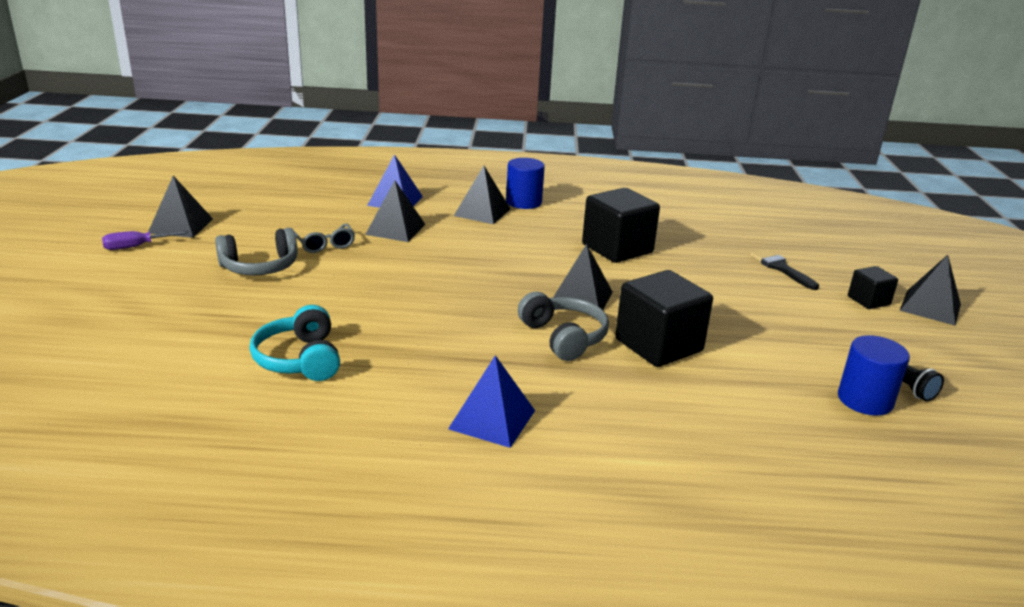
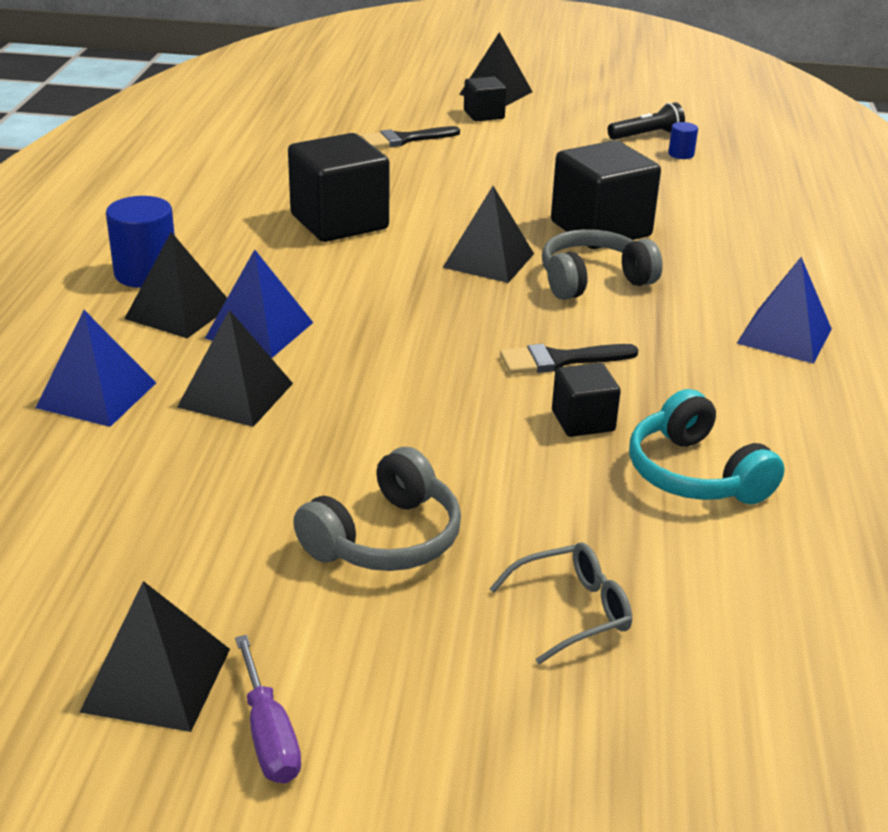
camera: 85 degrees left, 5 degrees up
grey headphones [215,228,297,275] -> grey headphones turned 60 degrees clockwise [293,447,461,571]
turquoise headphones [250,305,340,381] -> turquoise headphones turned 75 degrees clockwise [629,389,785,504]
grey glasses [294,223,355,253] -> grey glasses moved to [489,543,632,664]
blue cylinder [838,335,910,416] -> blue cylinder [668,122,698,159], size x0.51
none -> blue pyramid [205,249,313,358]
none -> black brush [500,344,638,374]
none -> black cube [552,363,621,437]

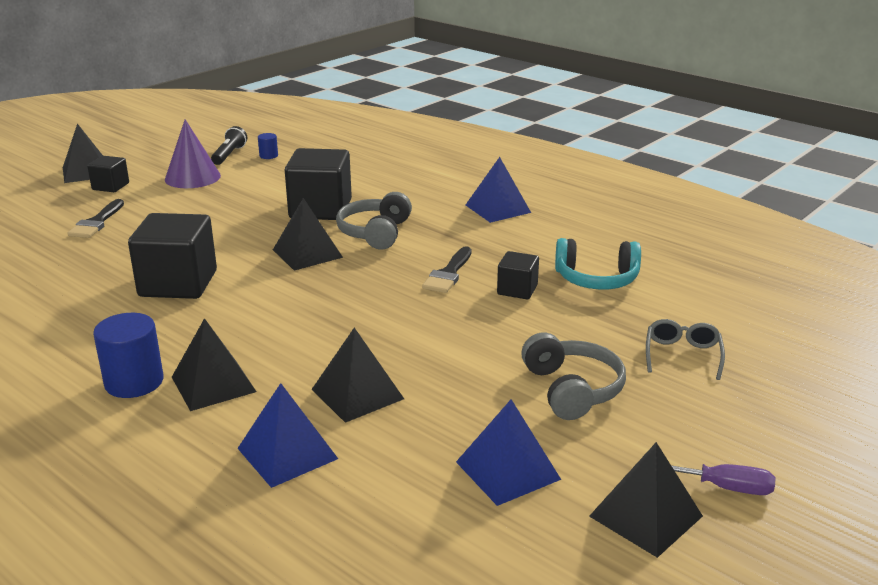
camera: 55 degrees left, 5 degrees down
blue pyramid [205,249,313,358] -> blue pyramid moved to [456,399,561,506]
none -> purple cone [165,119,221,188]

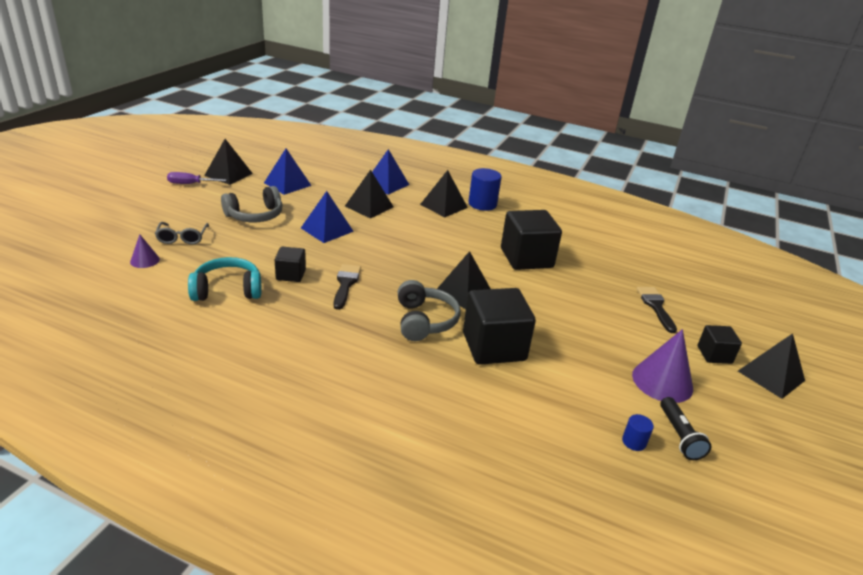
camera: 160 degrees right, 5 degrees up
blue pyramid [466,157,531,223] -> blue pyramid moved to [301,191,354,243]
grey headphones [521,332,626,420] -> grey headphones turned 90 degrees counterclockwise [221,186,282,222]
none -> purple cone [130,234,160,268]

